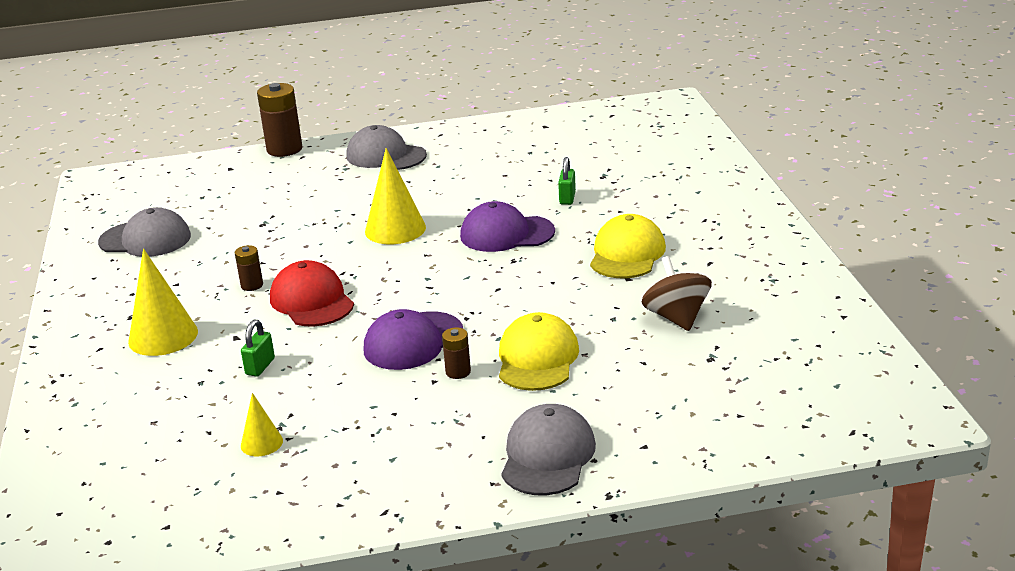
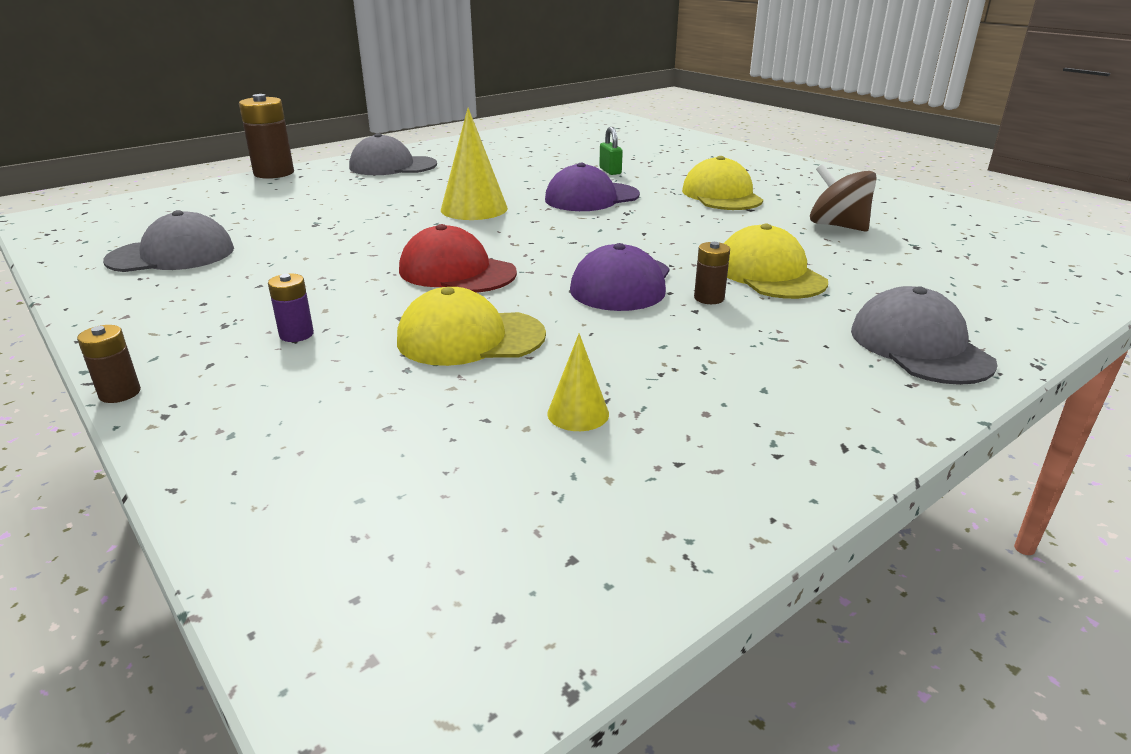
camera: 30 degrees left, 0 degrees up
yellow cone [128,249,198,356] -> purple battery [268,274,314,342]
brown battery [235,245,263,291] -> brown battery moved to [77,325,141,403]
green padlock [241,320,275,377] -> yellow cap [397,287,546,366]

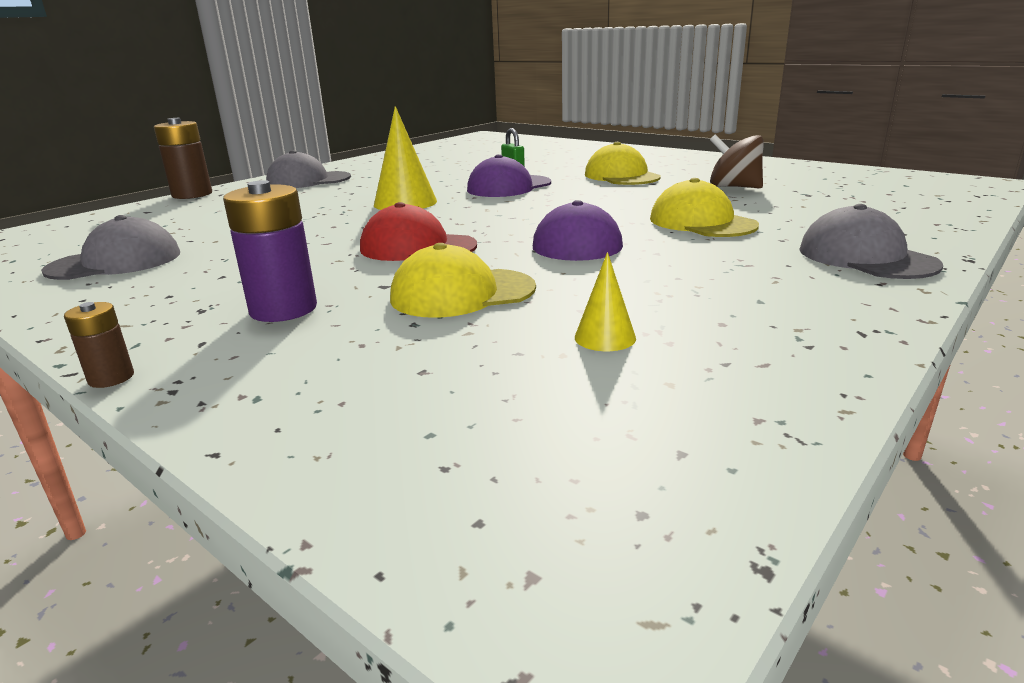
camera: 10 degrees left, 5 degrees down
purple battery [268,274,314,342] -> purple battery [223,180,317,322], size x1.93
brown battery [694,242,730,304] -> none

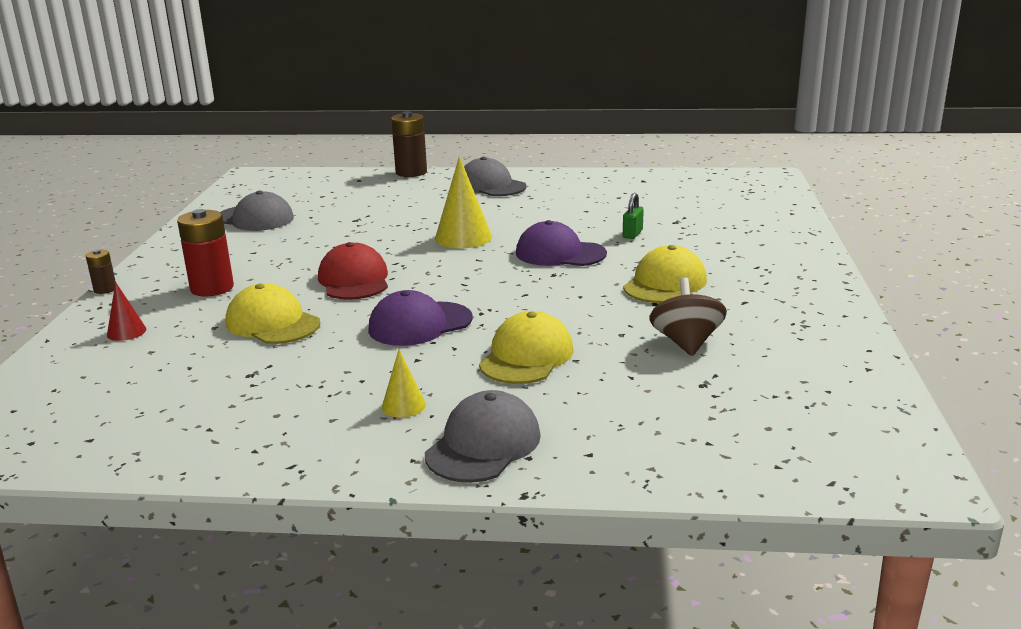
camera: 55 degrees right, 0 degrees up
purple battery [223,180,317,322] -> red battery [177,209,234,296]
yellow cone [575,252,636,351] -> yellow cone moved to [382,349,426,418]
none -> red cone [107,282,146,341]

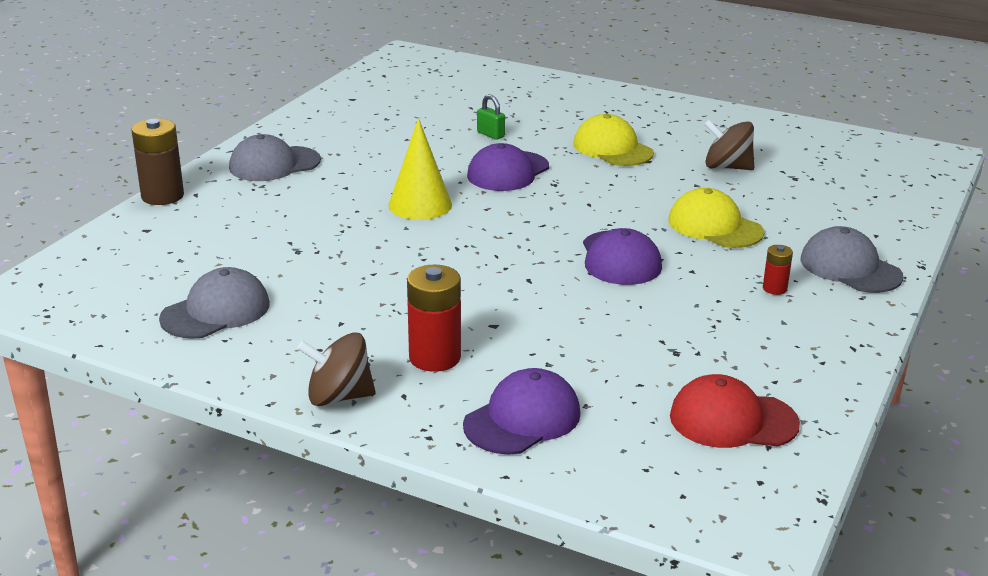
camera: 70 degrees left, 5 degrees up
brown battery [86,250,116,294] -> none
red cone [107,282,146,341] -> purple cap [463,368,581,455]
yellow cap [225,283,321,344] -> none
red cap [318,242,388,300] -> red cap moved to [670,374,800,448]
yellow cone [382,349,426,418] -> red battery [763,245,793,295]
none -> brown spinning top [297,332,376,406]

